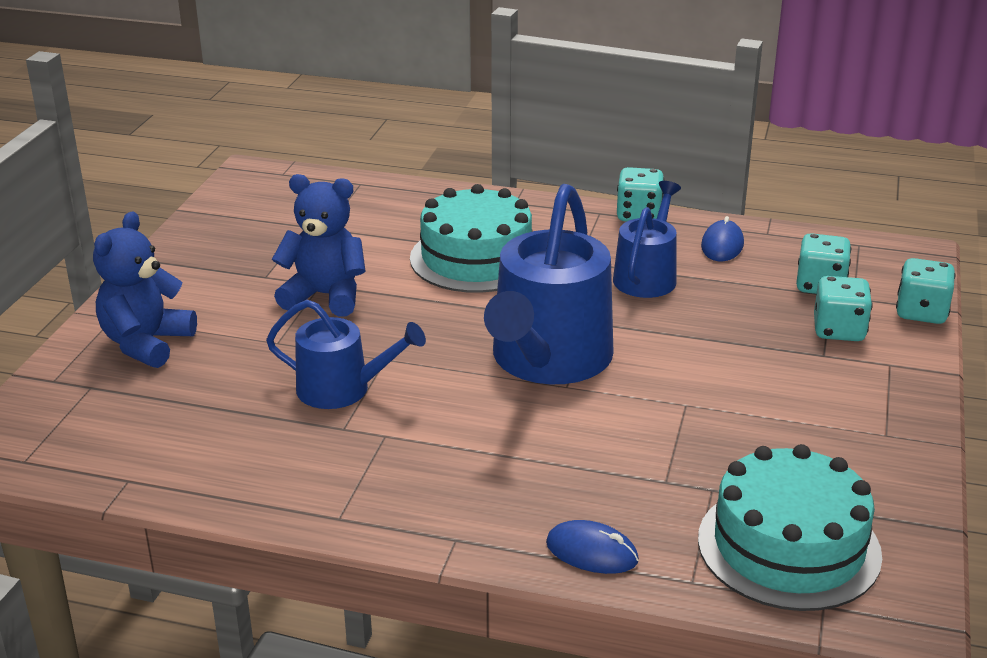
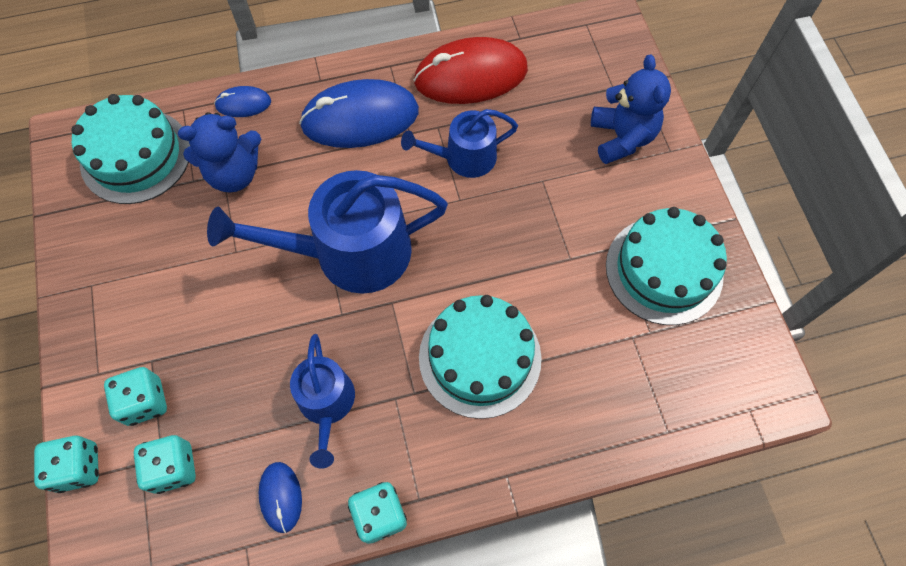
camera: 150 degrees right, 35 degrees up
blue teddy bear [272,174,365,317] -> blue teddy bear moved to [178,112,261,193]
blue watering can [484,184,614,384] -> blue watering can turned 90 degrees counterclockwise [207,170,448,294]
none -> blue mouse [299,79,419,148]
none -> red mouse [414,37,528,104]
none -> turquoise cake [606,207,727,325]

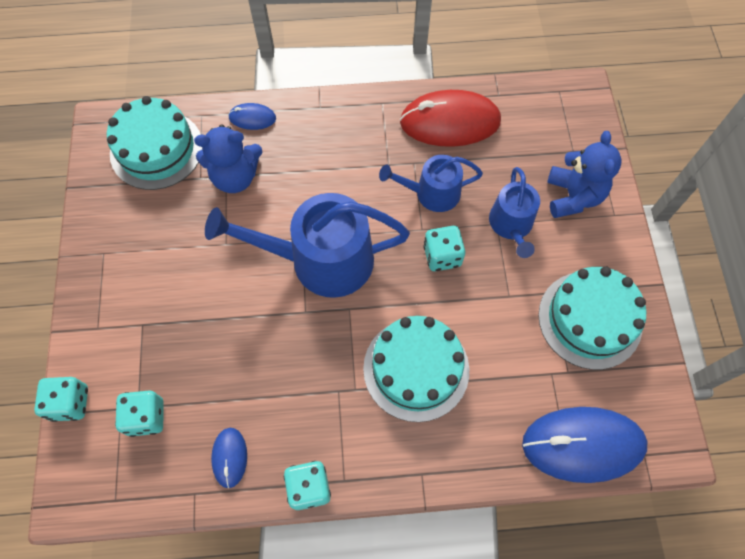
camera: 10 degrees right, 0 degrees up
turquoise dice [104,367,167,426] -> turquoise dice moved to [423,226,465,271]
blue watering can [290,334,355,469] -> blue watering can moved to [489,167,540,258]
blue mouse [299,79,419,148] -> blue mouse moved to [522,407,647,483]

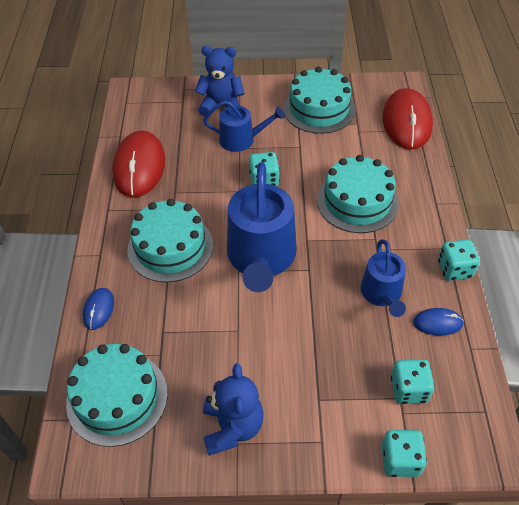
camera: 85 degrees left, 15 degrees down
blue teddy bear [194,125,262,193] -> blue teddy bear moved to [203,363,264,456]
blue watering can [379,155,483,212] -> blue watering can moved to [361,239,406,317]
blue mouse [522,407,647,483] -> red mouse [383,88,433,150]
none -> turquoise cake [127,199,213,282]

